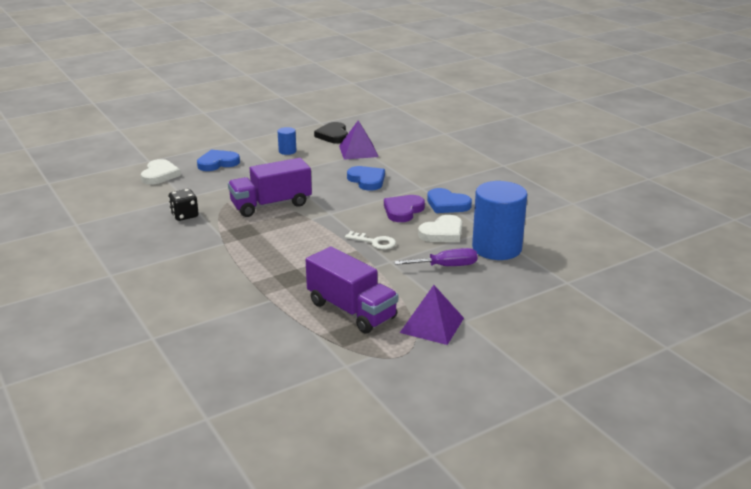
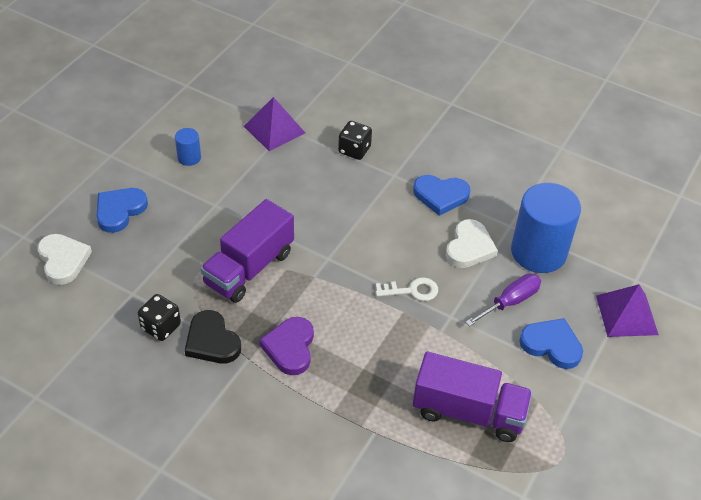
camera: 30 degrees left, 20 degrees up
black heart [314,122,348,143] -> black heart moved to [185,310,241,364]
blue heart [347,166,385,191] -> blue heart moved to [519,318,583,369]
purple heart [384,195,425,222] -> purple heart moved to [259,317,314,375]
purple pyramid [400,285,464,345] -> purple pyramid moved to [596,284,659,337]
none -> black dice [338,121,372,160]

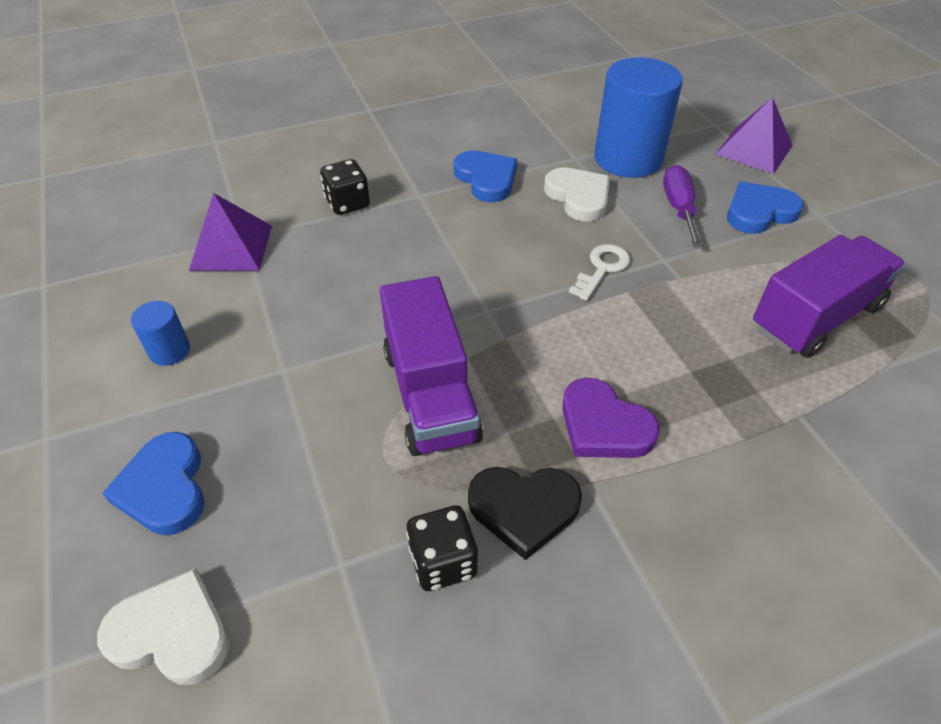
camera: 50 degrees left, 0 degrees up
blue heart [413,175,470,216] -> blue heart turned 75 degrees counterclockwise [454,151,517,202]

